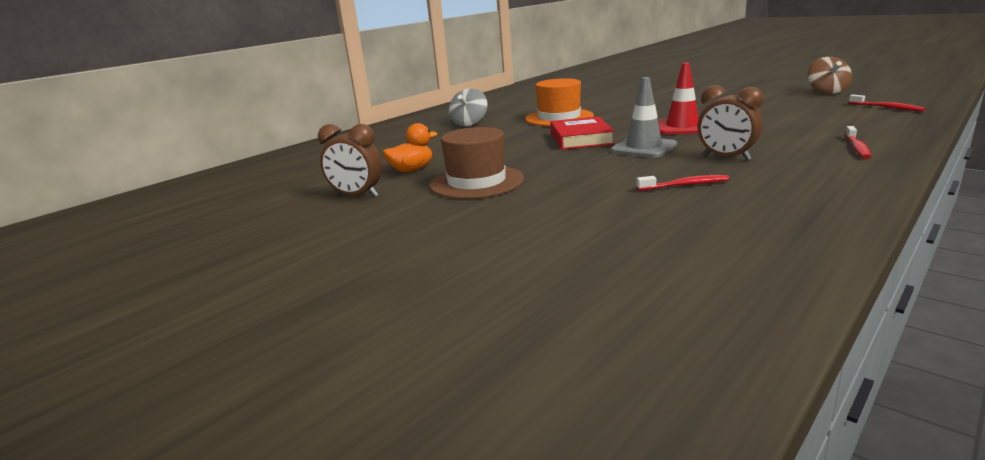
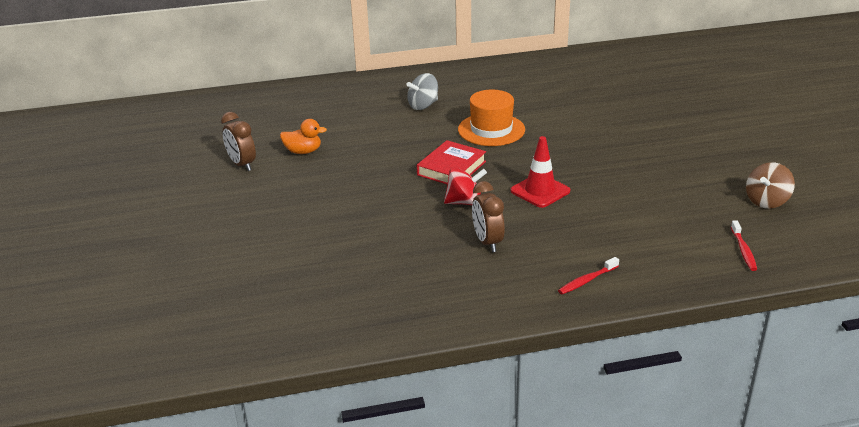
camera: 35 degrees right, 10 degrees up
brown hat [429,127,524,199] -> none
grey traffic cone [611,77,677,158] -> red spinning top [444,167,487,205]
red toothbrush [637,175,729,191] -> none

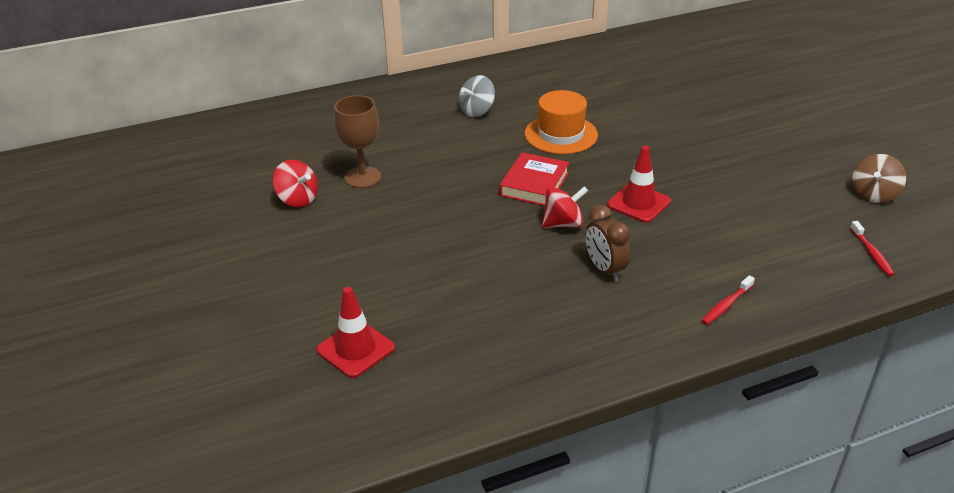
camera: 10 degrees left, 5 degrees up
brown clock [221,112,256,171] -> red spinning top [273,160,318,207]
orange duck [280,119,327,154] -> brown goblet [334,95,381,188]
none -> red traffic cone [316,287,395,378]

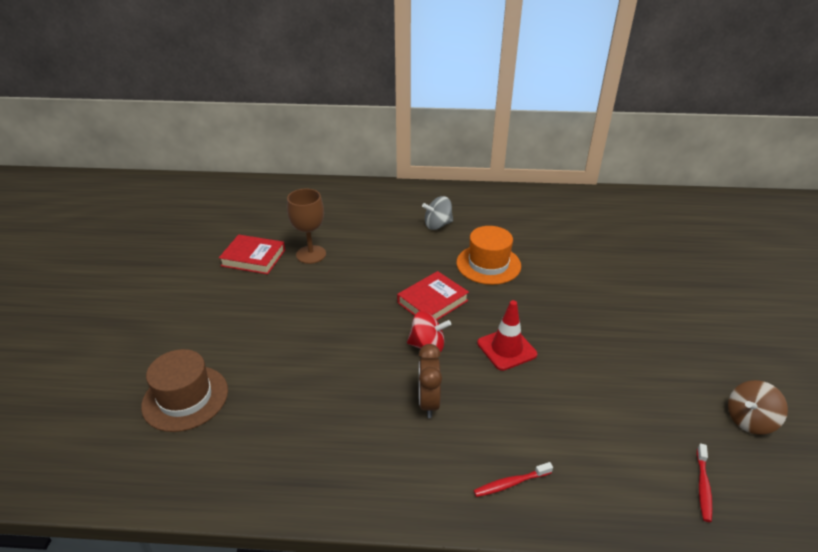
camera: 25 degrees right, 0 degrees up
red spinning top [273,160,318,207] -> red book [219,235,285,274]
red traffic cone [316,287,395,378] -> brown hat [141,349,228,432]

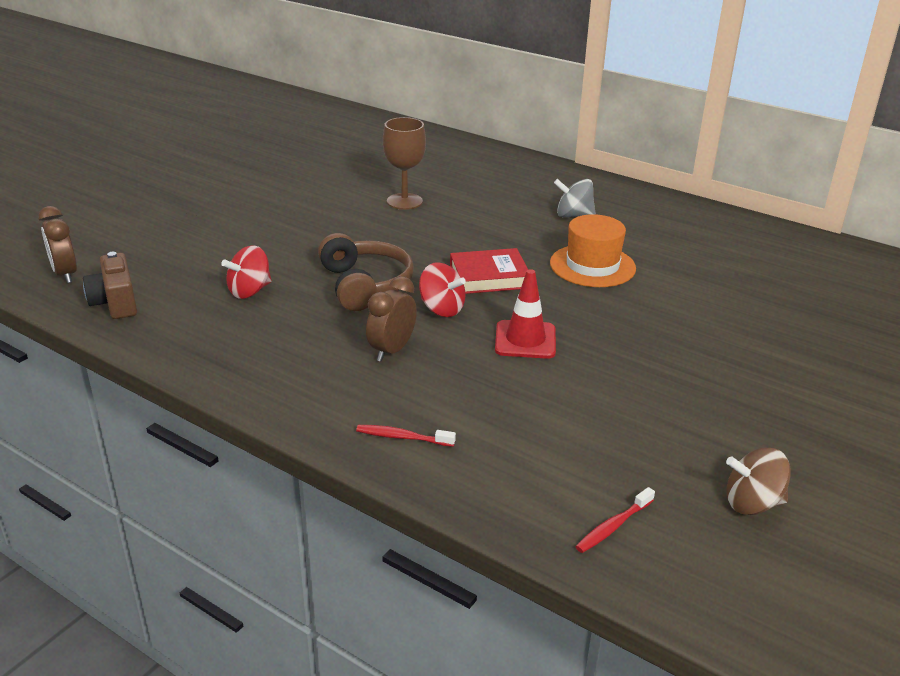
camera: 30 degrees right, 5 degrees down
brown hat [141,349,228,432] -> none
red book [219,235,285,274] -> none
none -> brown clock [38,206,77,283]
none -> brown camera [83,252,137,319]
none -> red spinning top [221,245,272,299]
none -> brown headphones [318,233,414,311]

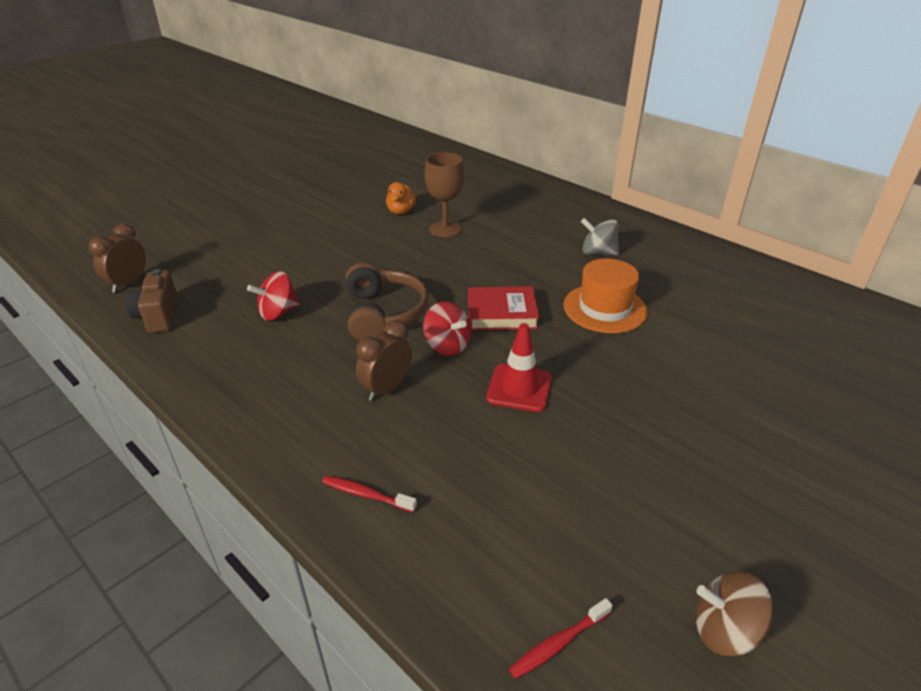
camera: 10 degrees right, 5 degrees up
brown clock [38,206,77,283] -> brown clock turned 45 degrees clockwise [89,223,146,293]
none -> orange duck [386,182,416,214]

